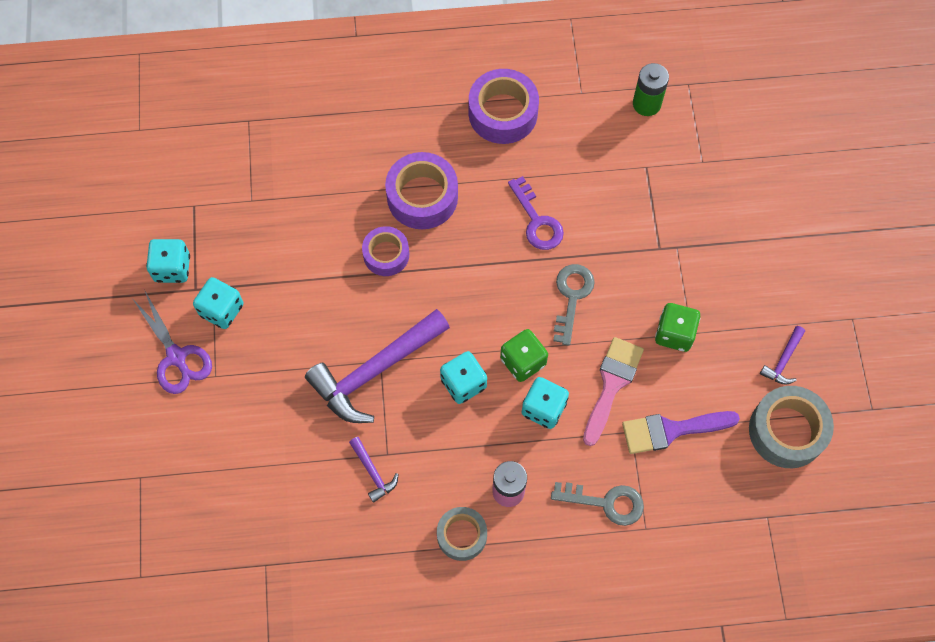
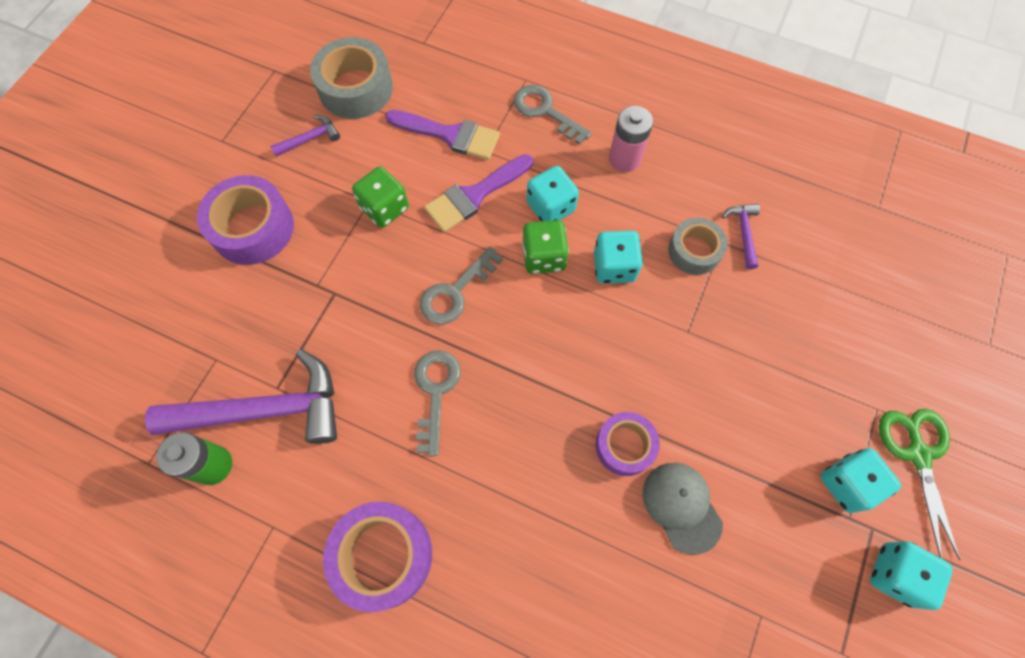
camera: 150 degrees left, 0 degrees up
purple scissors [134,291,212,394] -> green scissors [879,409,960,560]
purple hammer [305,309,450,423] -> purple hammer moved to [145,349,337,444]
purple tape [385,152,458,229] -> purple tape moved to [197,175,294,265]
grey tape [437,507,487,561] -> grey tape moved to [668,218,728,275]
purple key [508,176,564,250] -> grey key [414,350,461,456]
pink brush [583,337,644,446] -> purple brush [424,154,533,232]
none -> grey cap [643,463,723,555]

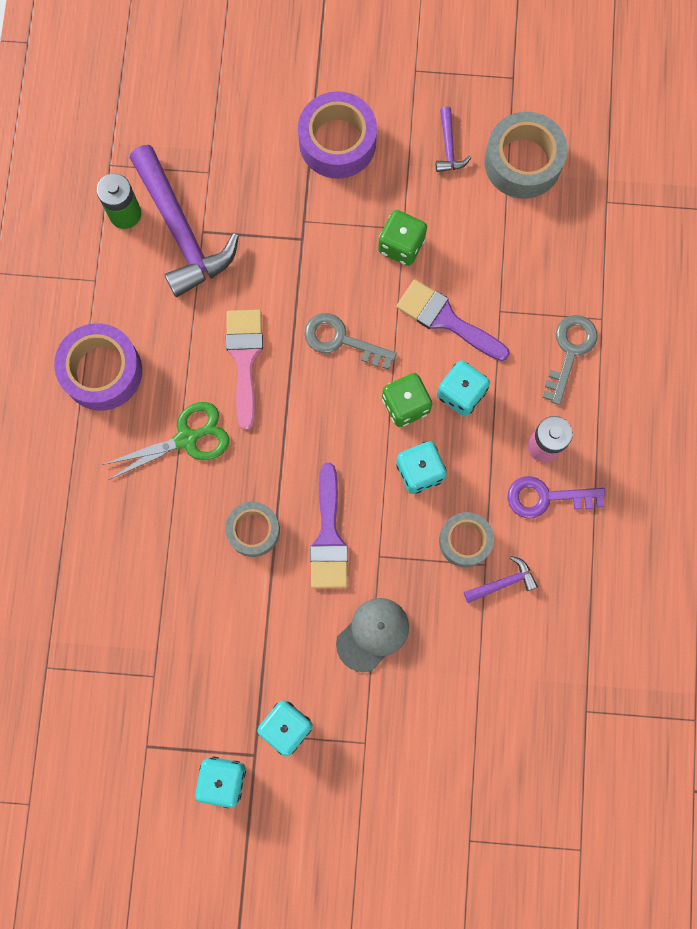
camera: 70 degrees right, 10 degrees up
purple hammer [270,115,340,156] -> purple hammer turned 45 degrees clockwise [436,107,471,172]
purple brush [385,110,500,160] -> purple brush moved to [310,463,348,588]
grey key [414,350,461,456] -> pink brush [226,310,263,430]
purple tape [596,412,660,476] -> grey tape [225,502,280,557]
grey cap [643,463,723,555] -> grey cap moved to [336,598,409,672]
green scissors [879,409,960,560] -> green scissors moved to [102,402,230,480]
none -> purple key [508,476,606,519]

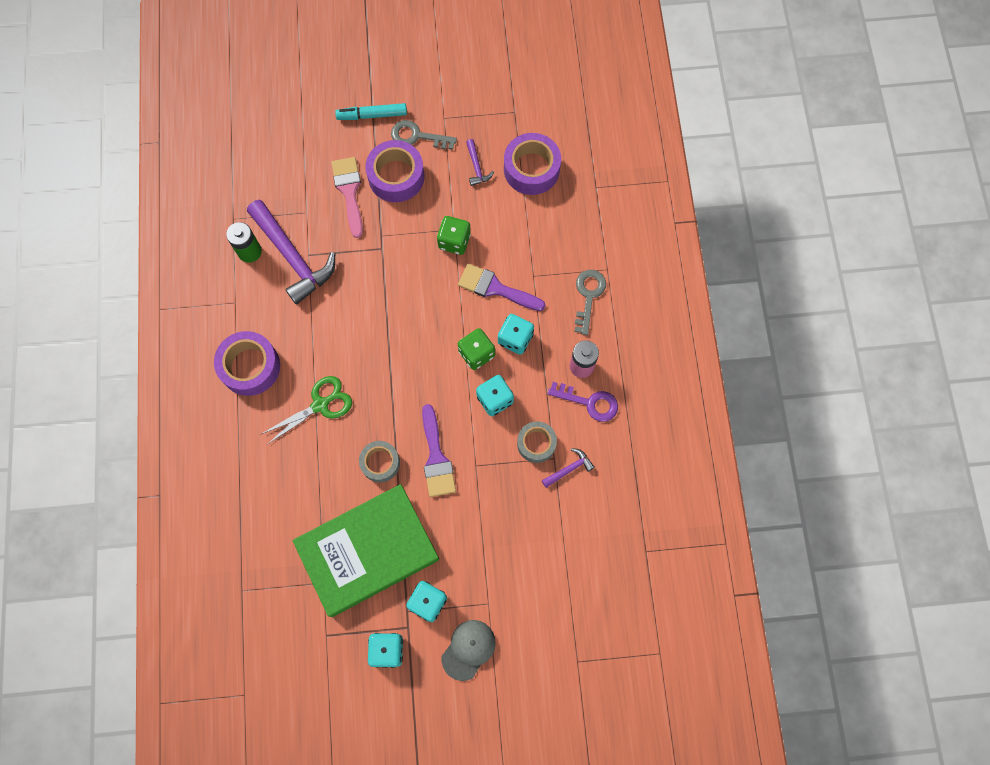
camera: 10 degrees left, 5 degrees down
pink brush [226,310,263,430] -> pink brush moved to [331,157,363,238]
grey key [304,313,397,370] -> grey key moved to [391,120,457,150]
grey cap [336,598,409,672] -> grey cap moved to [442,620,496,681]
grey tape [485,112,568,199] -> purple tape [504,133,561,195]
purple key [508,476,606,519] -> purple key turned 150 degrees counterclockwise [548,382,618,422]
none -> green book [292,484,439,617]
none -> turquoise marker [335,103,407,120]

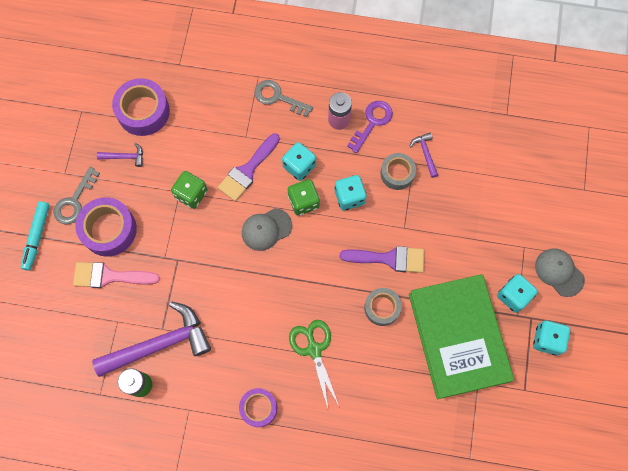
camera: 75 degrees left, 0 degrees up
purple tape [214,331,280,396] -> purple tape [239,388,277,427], size x0.64
none -> grey cap [242,208,292,251]

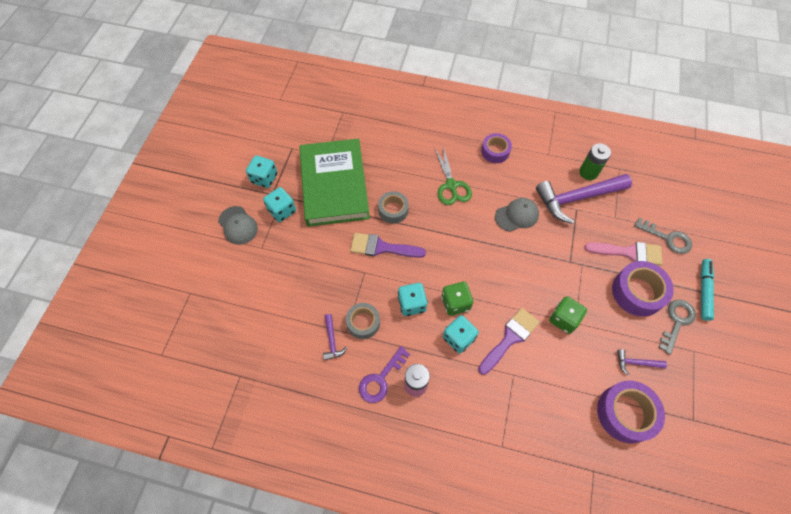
camera: 175 degrees left, 10 degrees down
grey cap [242,208,292,251] -> grey cap moved to [495,198,539,232]
grey key [254,80,313,117] -> grey key moved to [634,218,692,254]

